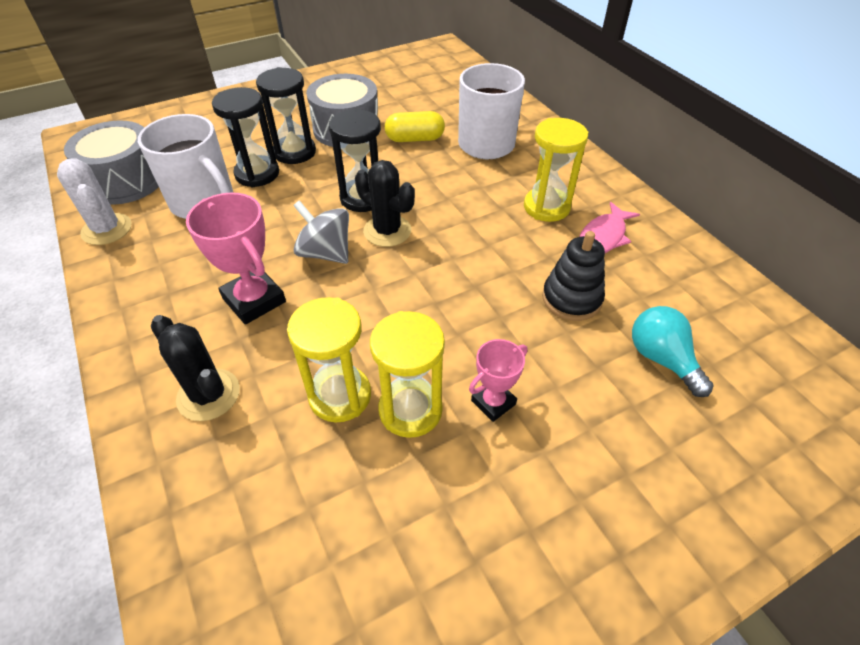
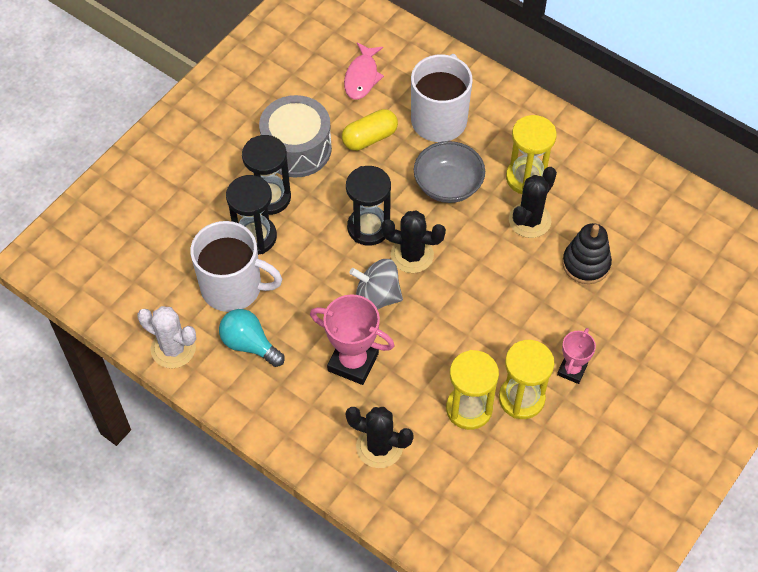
camera: 25 degrees left, 10 degrees up
grey drum [64,120,159,205] -> none
pink fish [579,202,640,253] -> pink fish moved to [344,42,384,100]
turquoise light bulb [632,306,713,397] -> turquoise light bulb moved to [219,309,285,367]
none -> grey bowl [414,141,485,203]
none -> black cactus [509,167,557,238]

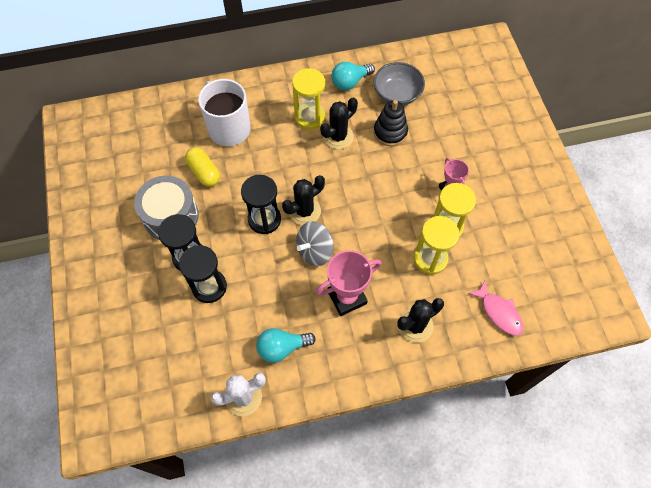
camera: 50 degrees left, 5 degrees up
white mug [190,221,282,312] -> none
yellow capsule [342,109,398,151] -> yellow capsule turned 45 degrees counterclockwise [185,147,220,187]
pink fish [344,42,384,100] -> pink fish moved to [468,281,524,336]
grey bowl [414,141,485,203] -> grey bowl moved to [374,62,425,105]
black cactus [509,167,557,238] -> black cactus turned 60 degrees clockwise [320,97,358,149]
none -> turquoise light bulb [331,62,375,90]

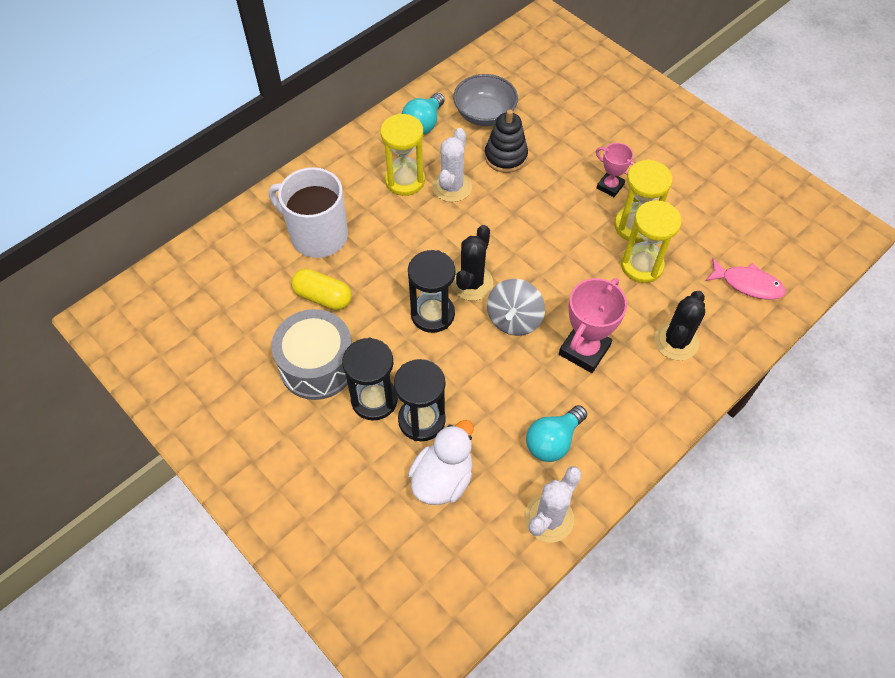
camera: 30 degrees left, 5 degrees down
black cactus [320,97,358,149] -> white cactus [432,128,472,202]
none -> white duck [408,420,474,505]

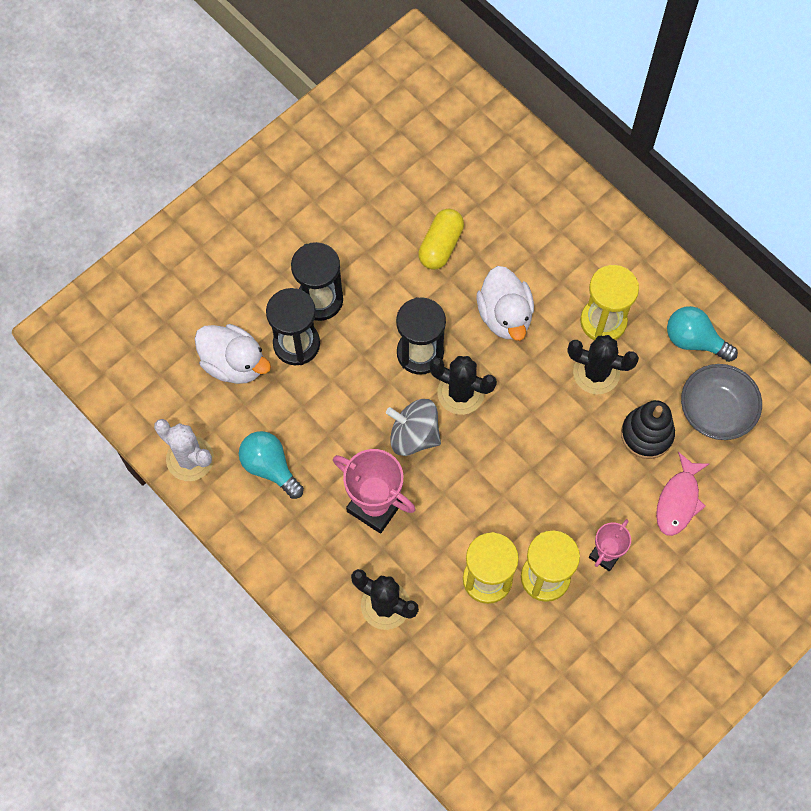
camera: 90 degrees right, 10 degrees up
white mug [269,167,348,258] -> none
grey drum [271,309,352,400] -> none
white cactus [432,128,472,202] -> black cactus [568,335,639,394]
pink fish [705,258,786,300] -> pink fish moved to [656,452,709,536]
none -> white duck [477,266,534,341]

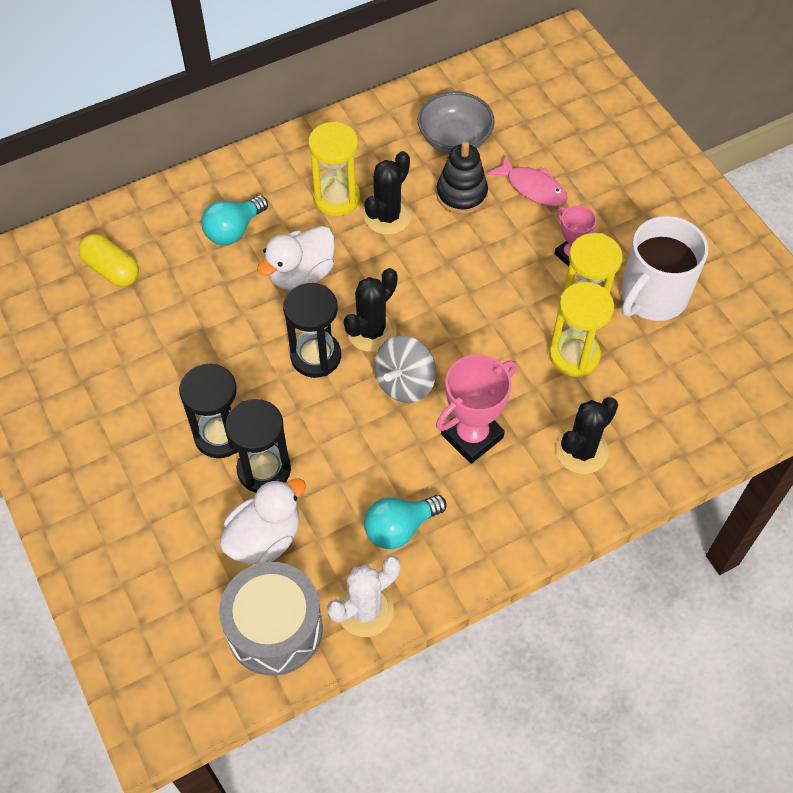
camera: 75 degrees left, 10 degrees down
yellow capsule [418,209,464,270] -> yellow capsule moved to [78,234,139,287]
white duck [477,266,534,341] -> white duck turned 135 degrees clockwise [257,226,335,290]
turquoise light bulb [667,306,738,362] -> turquoise light bulb moved to [201,195,268,245]
none -> grey drum [219,562,323,676]
none -> white mug [621,216,708,321]

